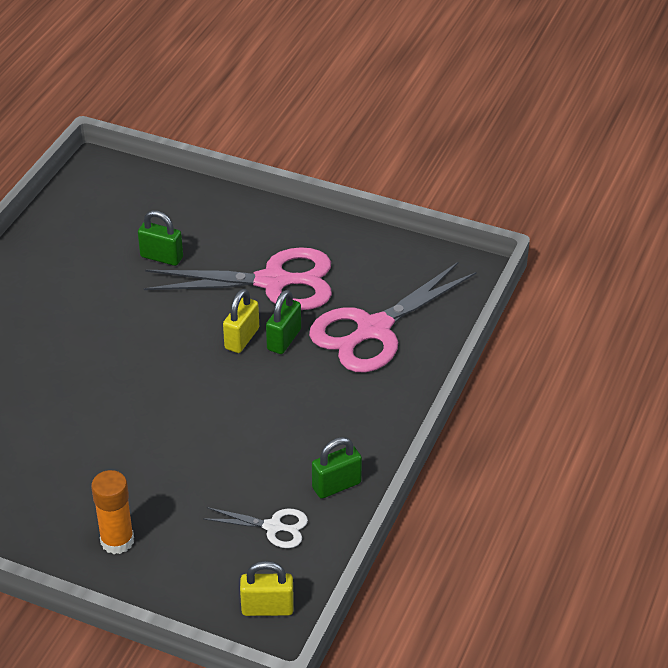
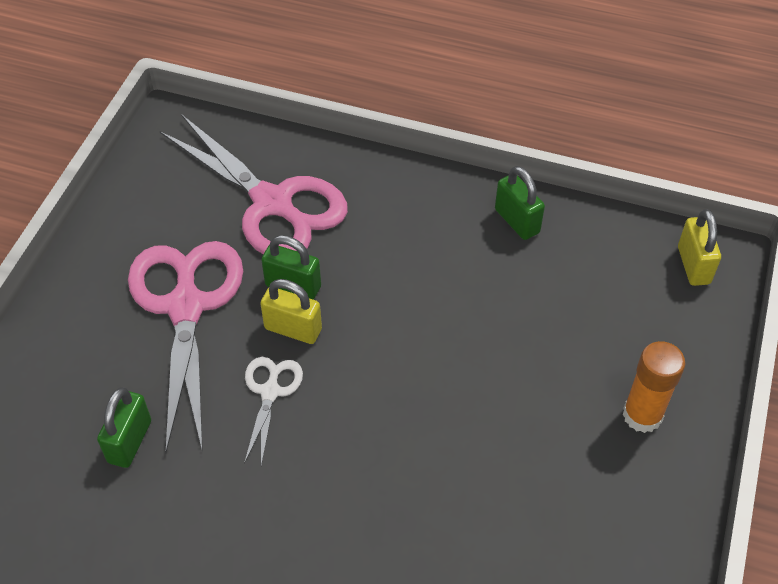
camera: 95 degrees left, 10 degrees up
white scissors [204,507,308,548] -> white scissors moved to [244,357,303,466]

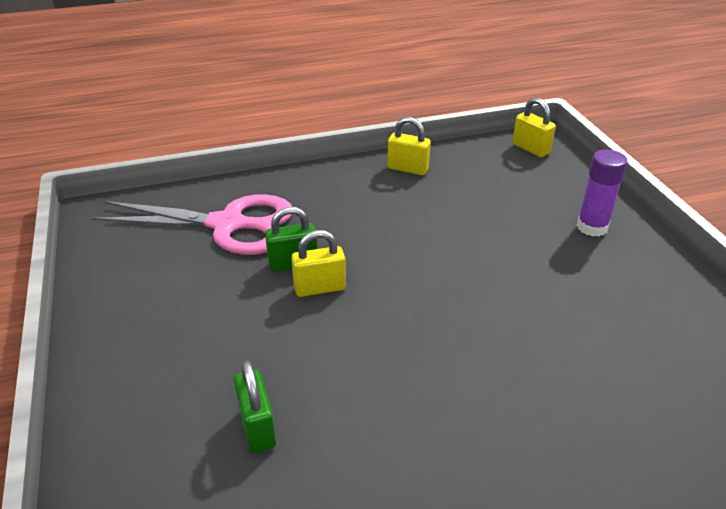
camera: 35 degrees left, 15 degrees down
pink scissors [128,241,243,452] -> none
white scissors [244,357,303,466] -> none
green padlock [495,166,545,240] -> yellow padlock [387,117,431,175]
orange glue stick [623,341,685,433] -> purple glue stick [577,150,628,237]

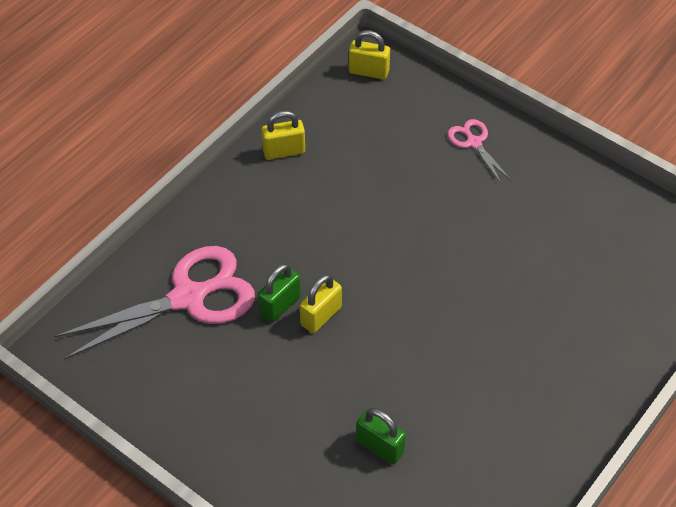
camera: 35 degrees left, 15 degrees up
purple glue stick [577,150,628,237] -> pink scissors [447,119,511,183]

